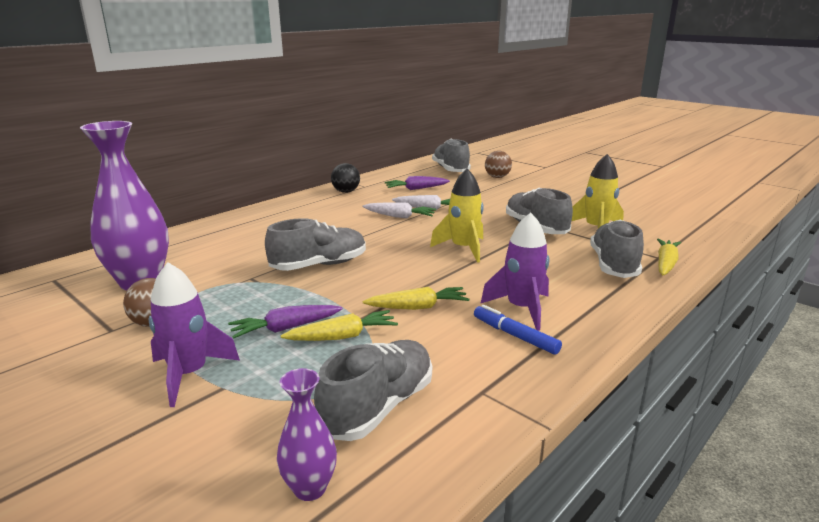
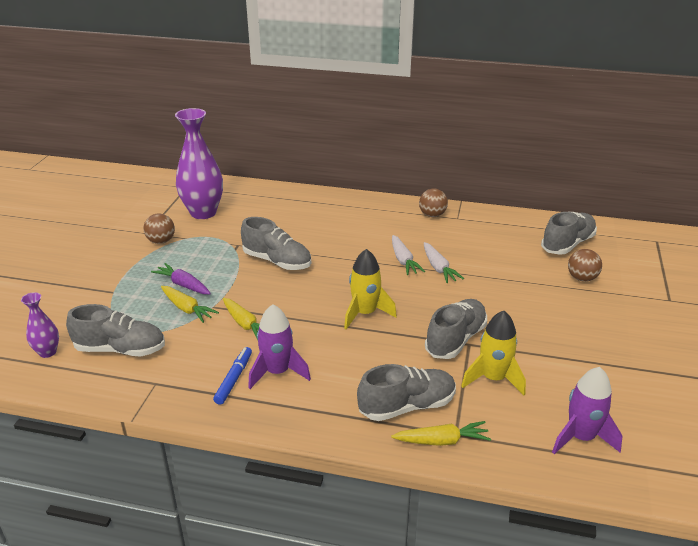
camera: 60 degrees right, 10 degrees up
purple rocket [148,262,240,407] -> purple rocket moved to [552,367,623,454]
black ball [331,163,360,193] -> brown ball [419,189,448,217]
purple carrot [385,176,450,190] -> none

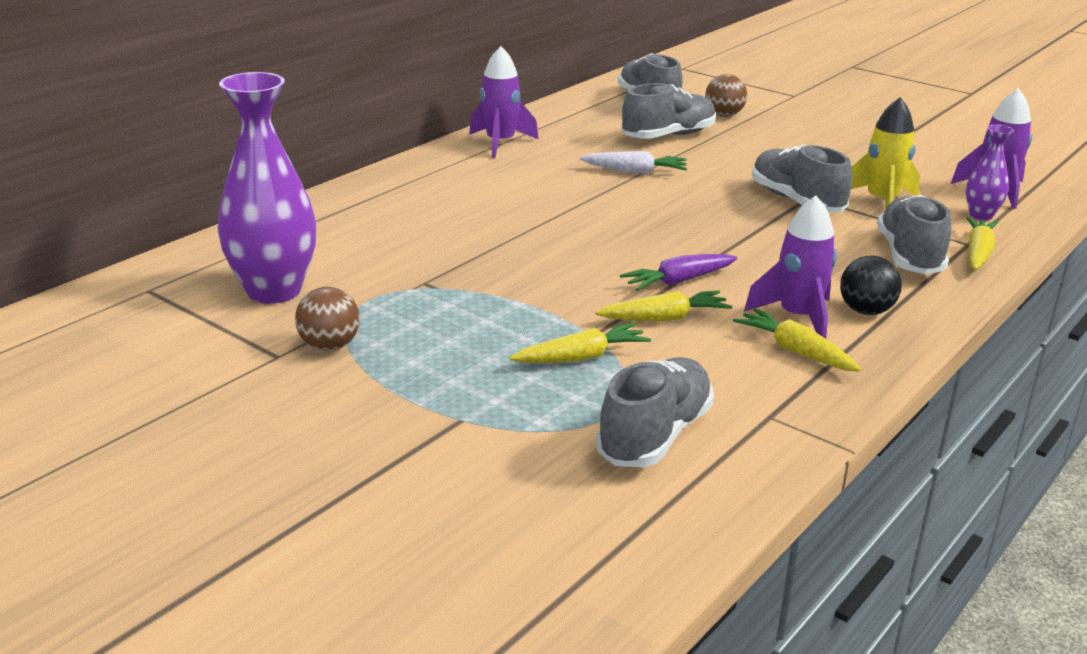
camera: 65 degrees left, 5 degrees down
purple vase [21,292,59,358] -> purple vase moved to [966,125,1014,220]
purple carrot [151,263,211,294] -> purple carrot moved to [620,254,738,291]
blue marker [213,347,252,405] -> yellow carrot [733,308,862,372]
grey shoe [241,217,311,270] -> grey shoe moved to [622,83,716,139]
yellow rocket [344,249,397,329] -> none
white carrot [392,235,425,275] -> none
brown ball [419,189,448,217] -> purple rocket [469,46,539,158]
none -> black ball [840,255,902,315]

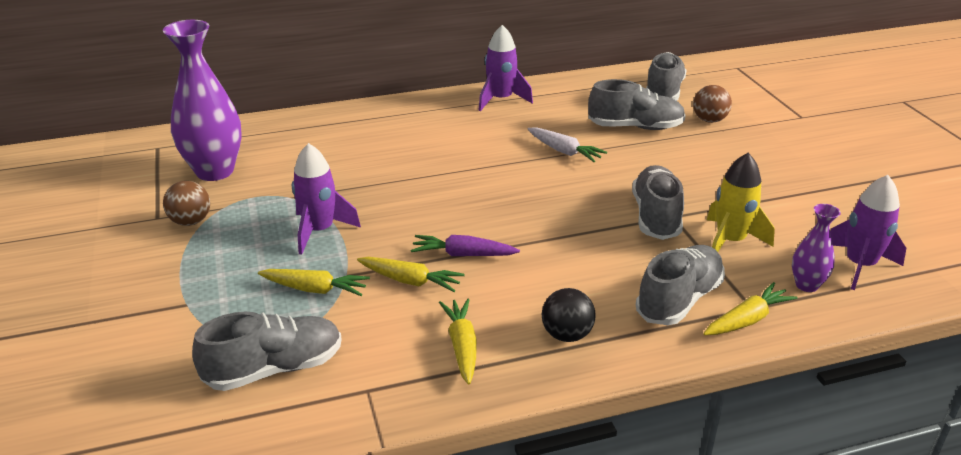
camera: 35 degrees right, 5 degrees up
purple rocket [744,196,837,339] -> purple rocket moved to [292,143,361,255]

